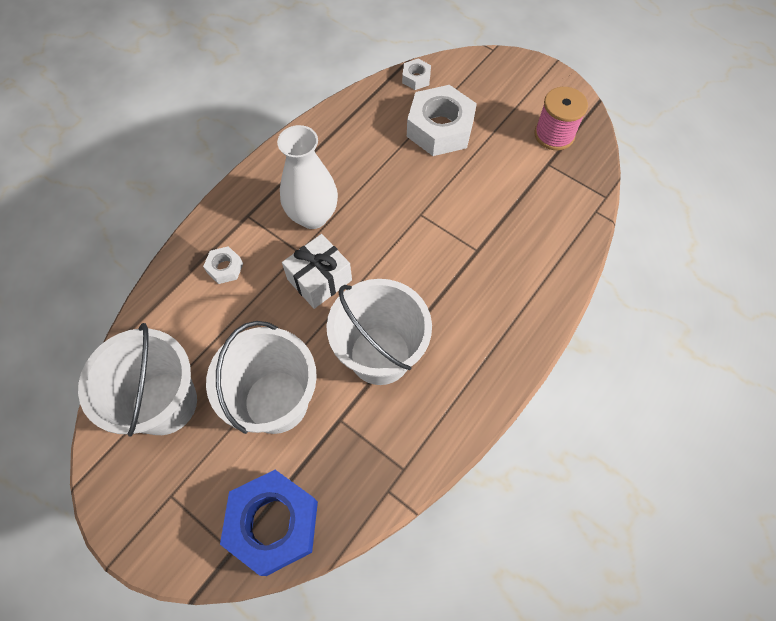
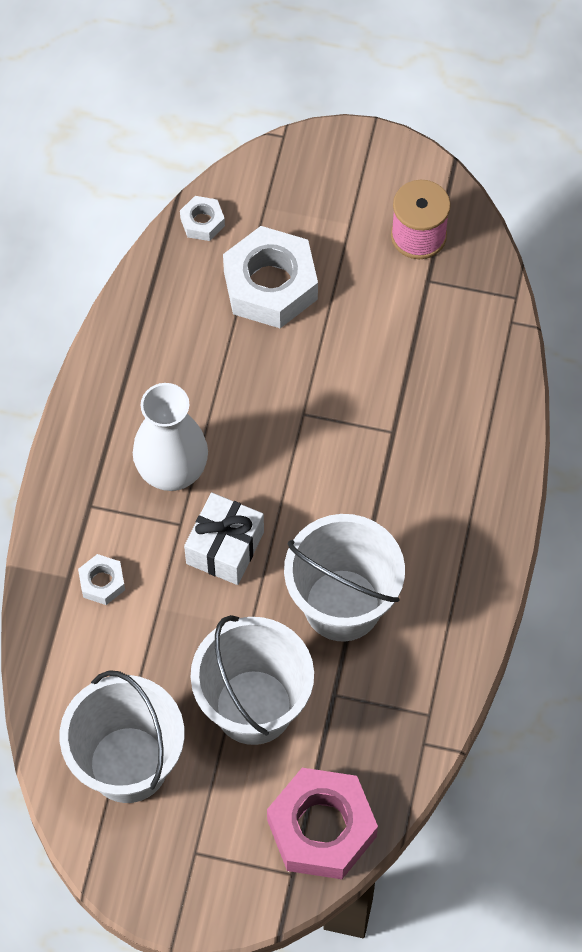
camera: 25 degrees left, 0 degrees up
blue nut [220,470,318,576] -> pink nut [267,768,378,879]

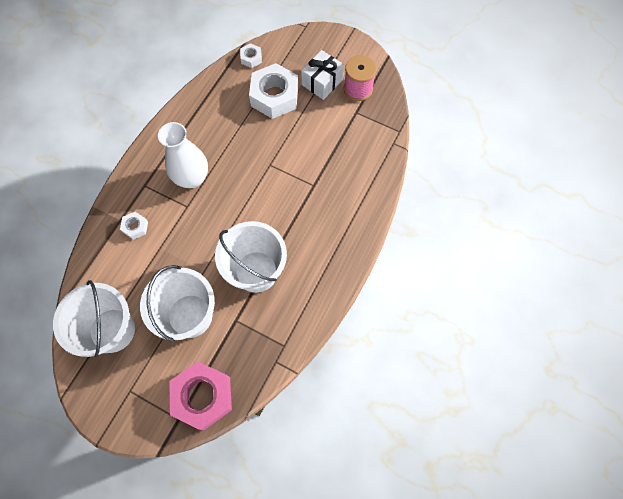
camera: 15 degrees right, 5 degrees up
white gift [184,492,264,585] -> white gift moved to [301,50,344,100]

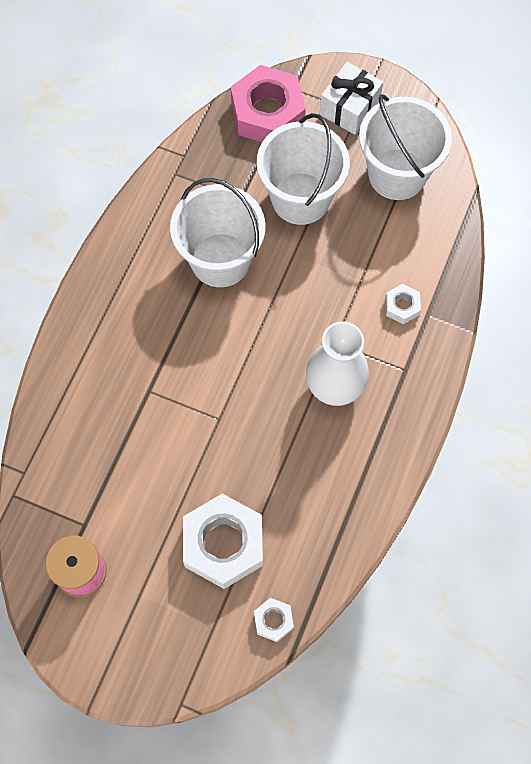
camera: 175 degrees right, 0 degrees up
white gift [301,50,344,100] -> white gift moved to [320,62,383,135]

